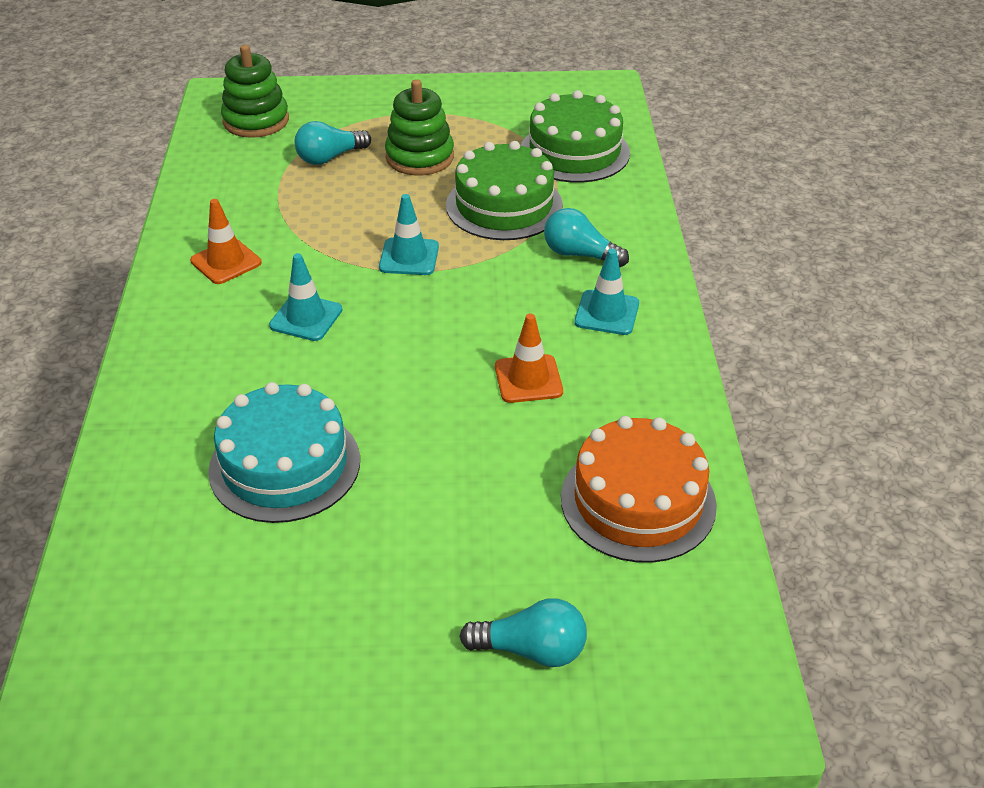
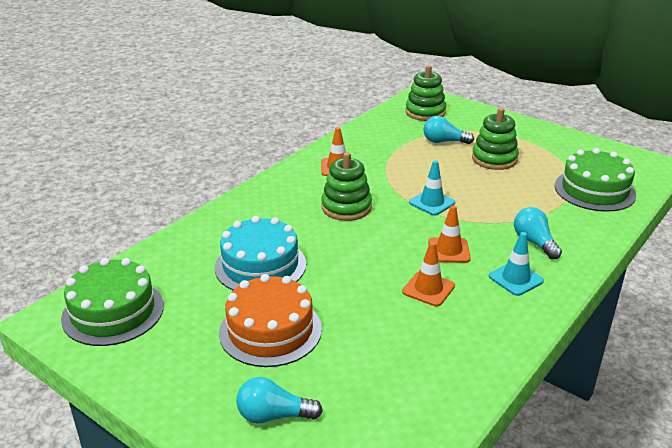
camera: 40 degrees right, 10 degrees down
turquoise traffic cone [269,253,342,341] -> green stacking toy [321,152,372,221]
green cake [446,141,563,240] -> green cake moved to [61,258,164,346]
turquoise light bulb [459,598,587,667] -> turquoise light bulb turned 135 degrees clockwise [236,377,323,423]
orange cake [561,416,717,563] -> orange cake moved to [219,274,322,367]
none -> orange traffic cone [428,205,471,263]

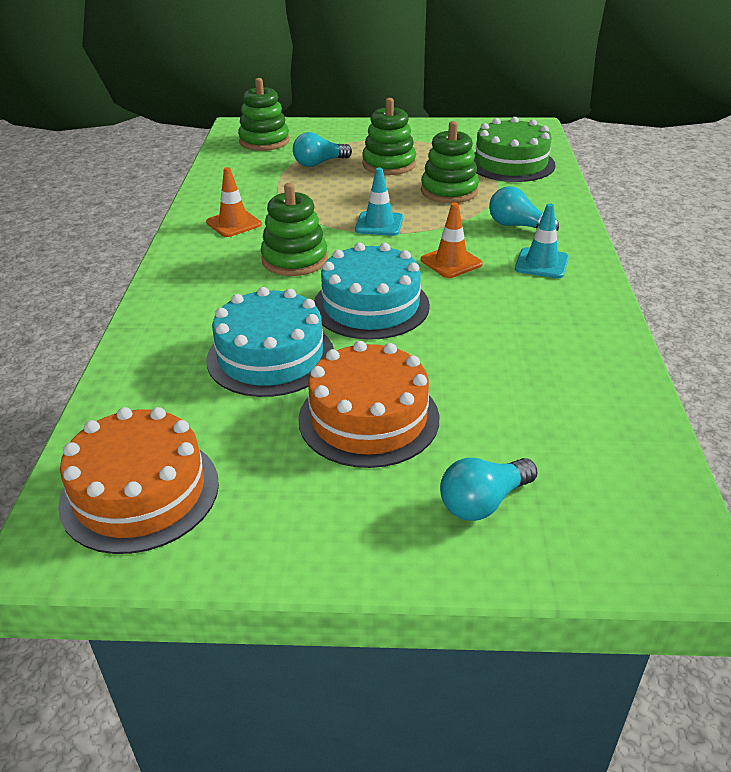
camera: 35 degrees left, 5 degrees up
green cake [61,258,164,346] -> orange cake [58,407,219,554]
orange traffic cone [402,242,455,306] -> none
none -> turquoise cake [314,243,430,340]
none -> green stacking toy [421,121,479,203]

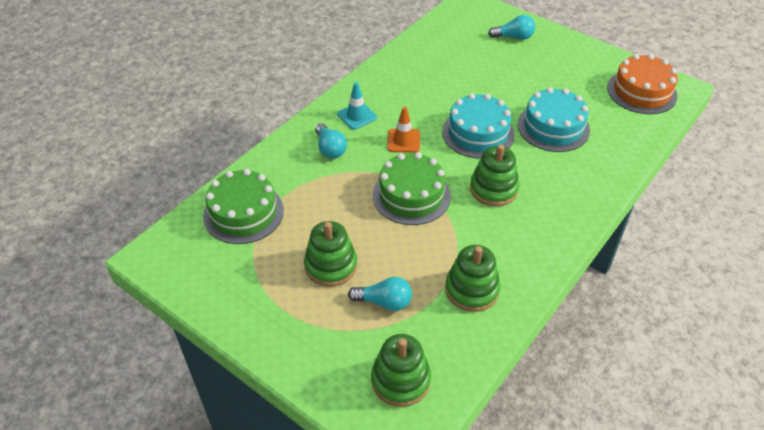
camera: 145 degrees left, 10 degrees up
orange traffic cone [206,167,262,237] -> none
orange cake [298,341,439,468] -> none
turquoise traffic cone [355,167,403,236] -> green cake [373,152,451,225]
green stacking toy [421,121,479,203] -> green stacking toy moved to [445,245,500,312]

